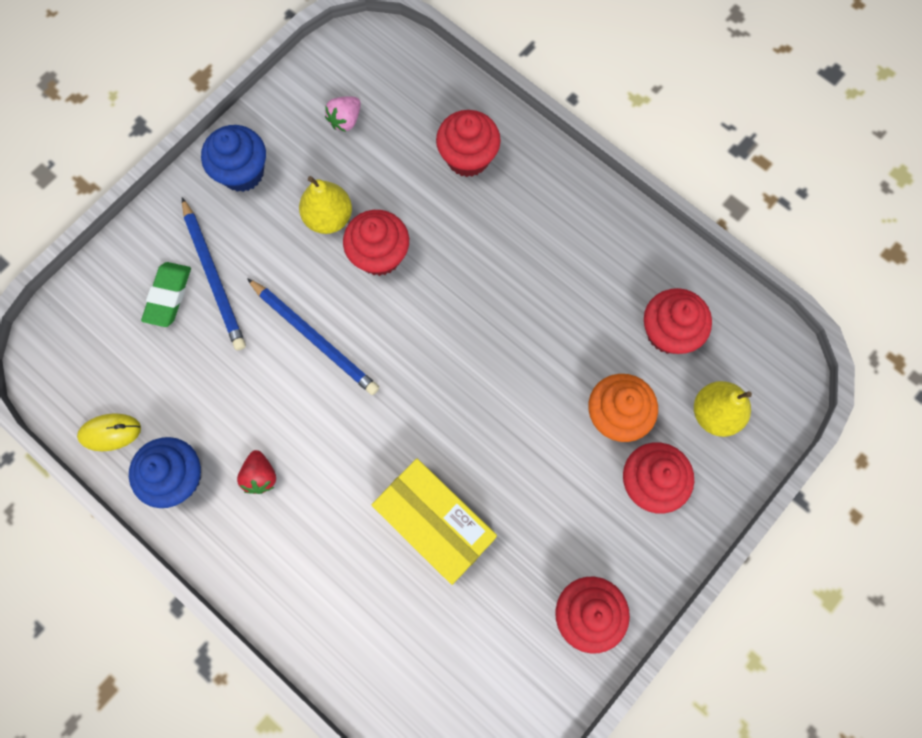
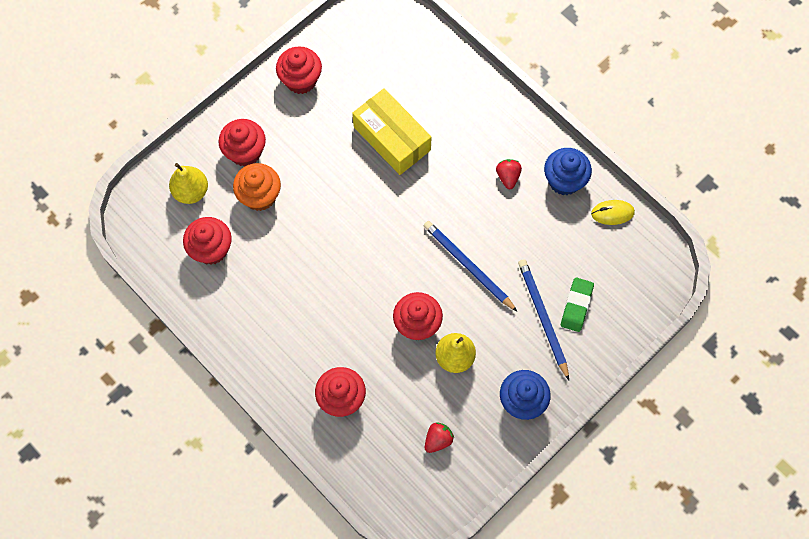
camera: 175 degrees left, 5 degrees down
pink strawberry [325,96,361,132] -> red strawberry [425,423,454,453]

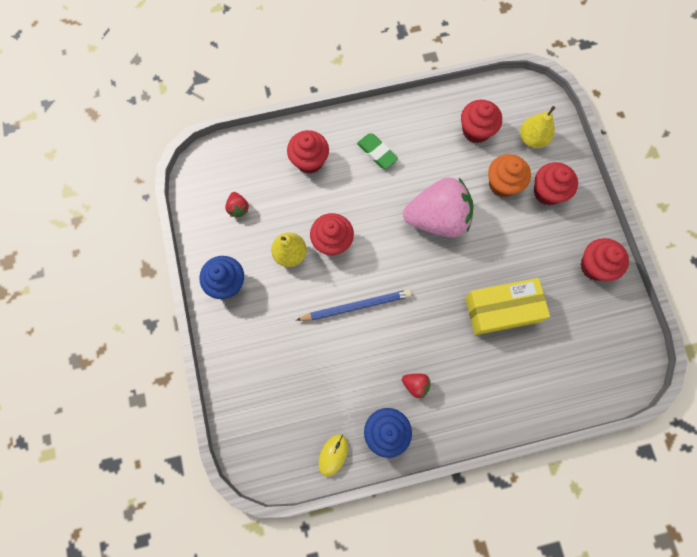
camera: 120 degrees right, 5 degrees up
blue pencil [518,259,569,380] -> none
green eraser [561,277,594,332] -> green eraser moved to [357,133,398,169]
none -> pink strawberry [403,177,474,237]

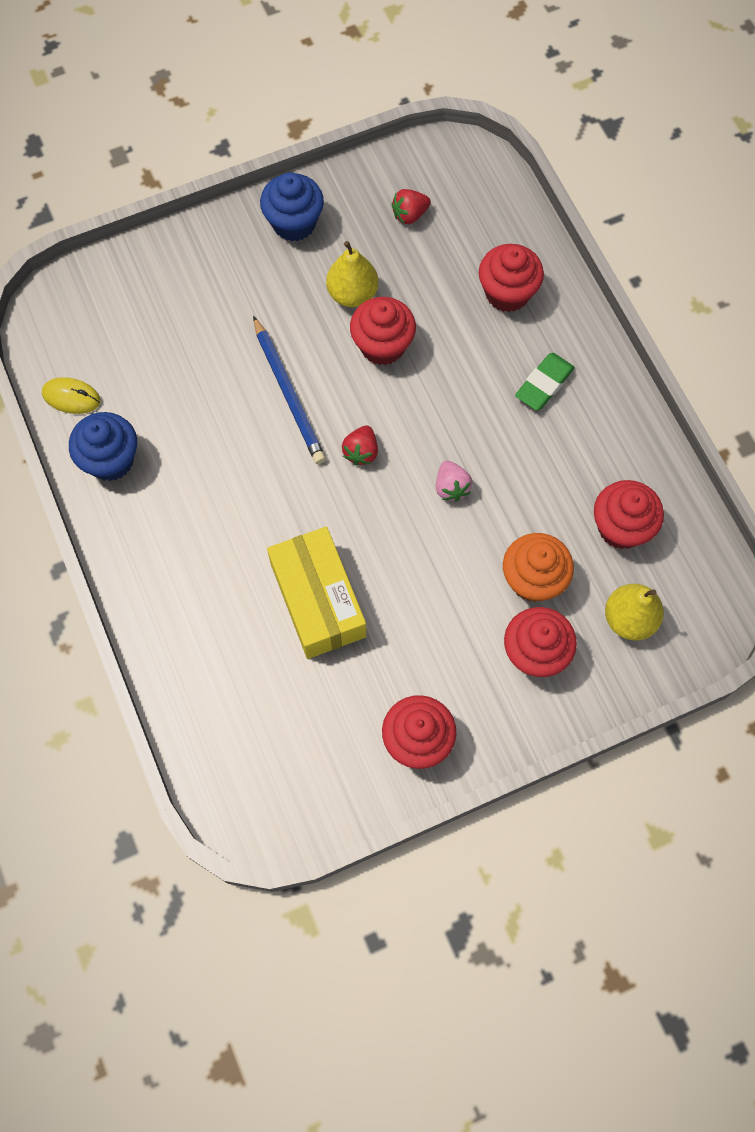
camera: 80 degrees right, 5 degrees down
red strawberry [402,374,431,398] -> red strawberry moved to [342,425,378,466]
pink strawberry [403,177,474,237] -> pink strawberry [436,461,472,501], size x0.40

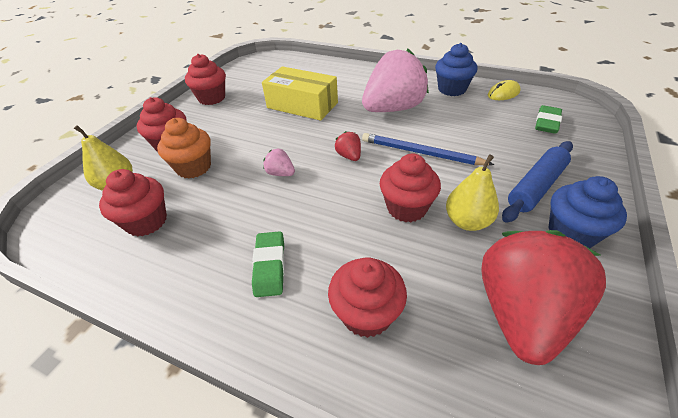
camera: 140 degrees right, 25 degrees down
red strawberry [391,189,431,224] -> red strawberry [481,230,606,365], size x2.49
none -> pink strawberry [362,49,429,112]
none -> blue rolling pin [502,141,573,223]
none -> green eraser [535,105,562,134]

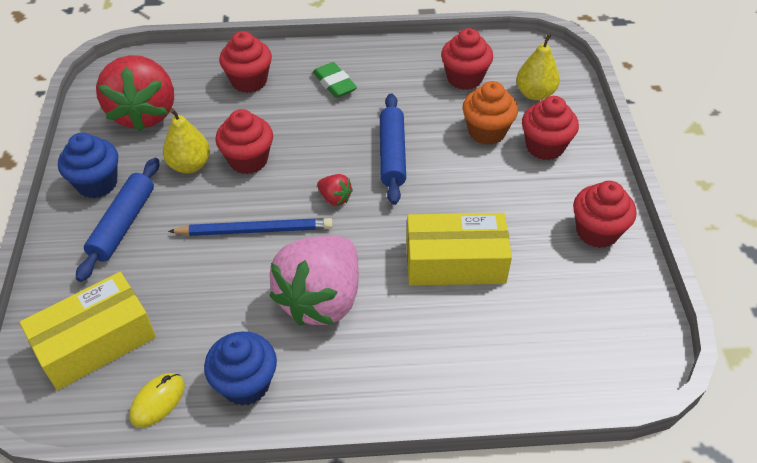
camera: 150 degrees right, 5 degrees up
pink strawberry [263,149,295,176] -> blue rolling pin [380,93,406,205]
green eraser [535,105,562,134] -> yellow box [20,272,156,390]

